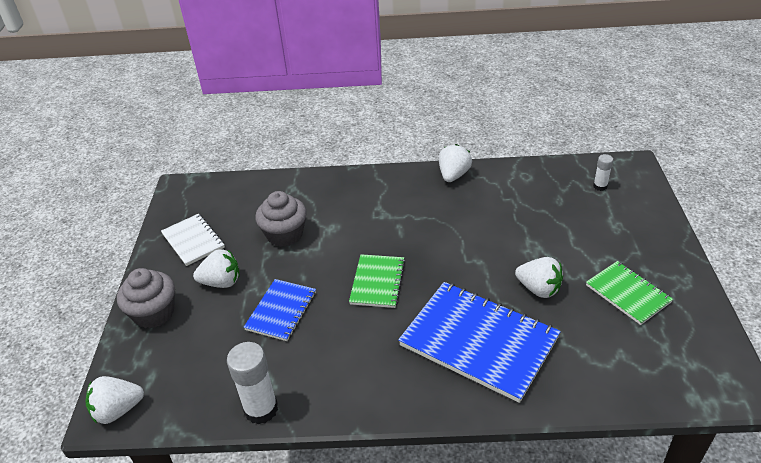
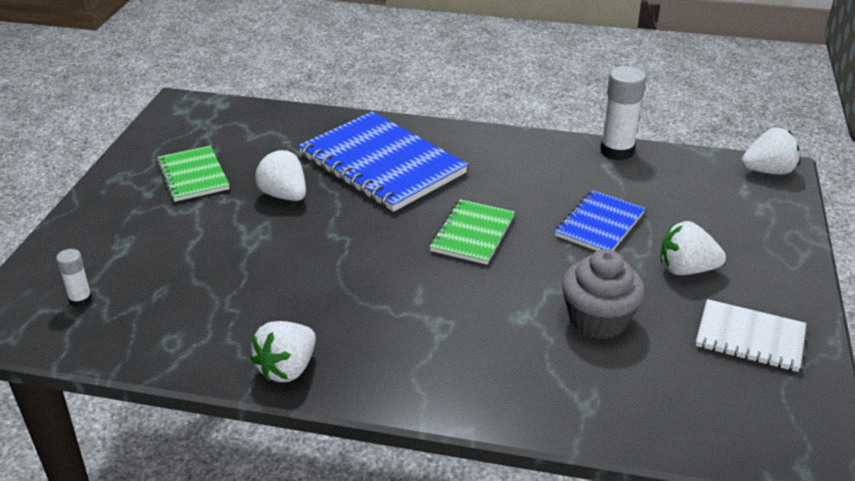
camera: 170 degrees left, 5 degrees down
grey cupcake [117,268,175,328] -> none
white notebook [161,214,225,266] -> white notebook turned 45 degrees counterclockwise [696,299,806,372]

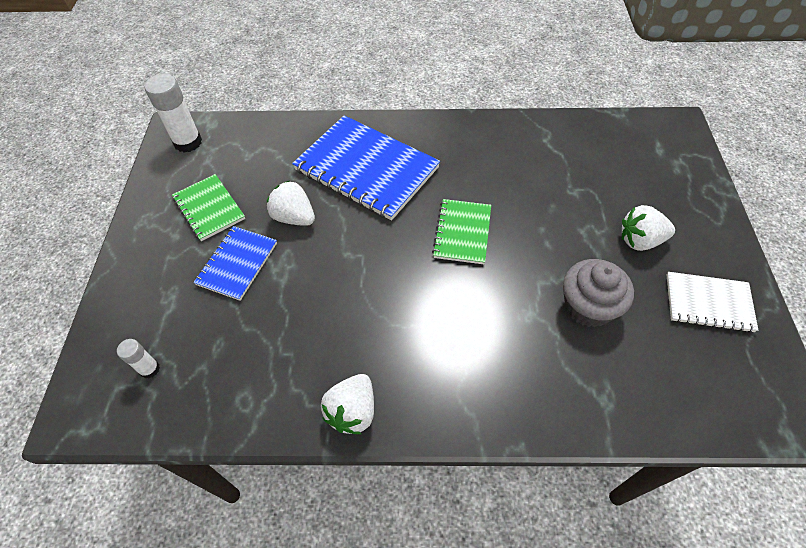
camera: 10 degrees left, 20 degrees up
blue notebook [555,190,645,251] -> blue notebook moved to [193,226,277,301]
white glue stick [600,66,646,161] -> white glue stick moved to [145,74,202,153]
white strawberry [742,128,800,175] -> none

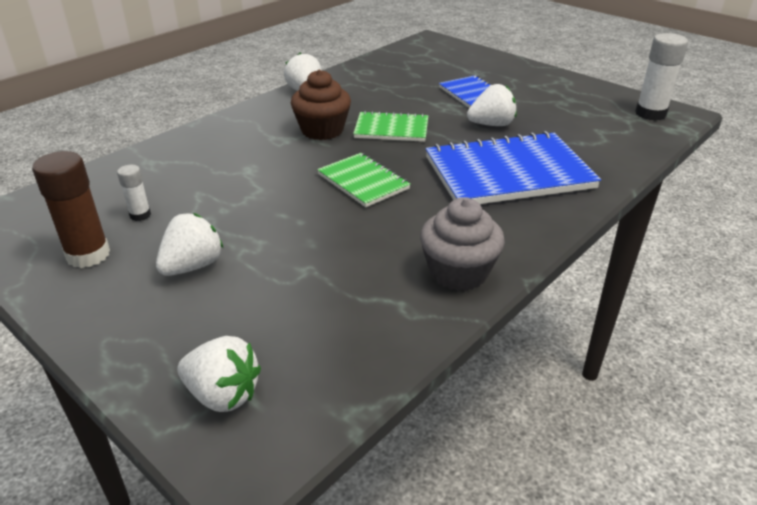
camera: 130 degrees right, 20 degrees down
white glue stick [117,339,160,378] -> white glue stick moved to [117,165,151,221]
green notebook [172,174,245,241] -> green notebook moved to [353,111,428,142]
grey cupcake [563,259,634,327] -> grey cupcake moved to [420,197,505,291]
white notebook [666,272,758,333] -> brown glue stick [32,151,110,268]
none -> white strawberry [177,336,261,412]
none -> brown cupcake [291,70,351,140]

